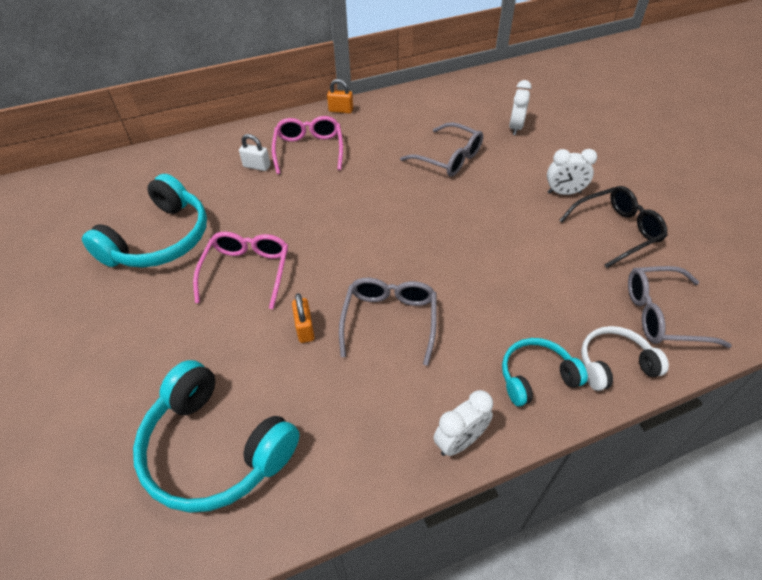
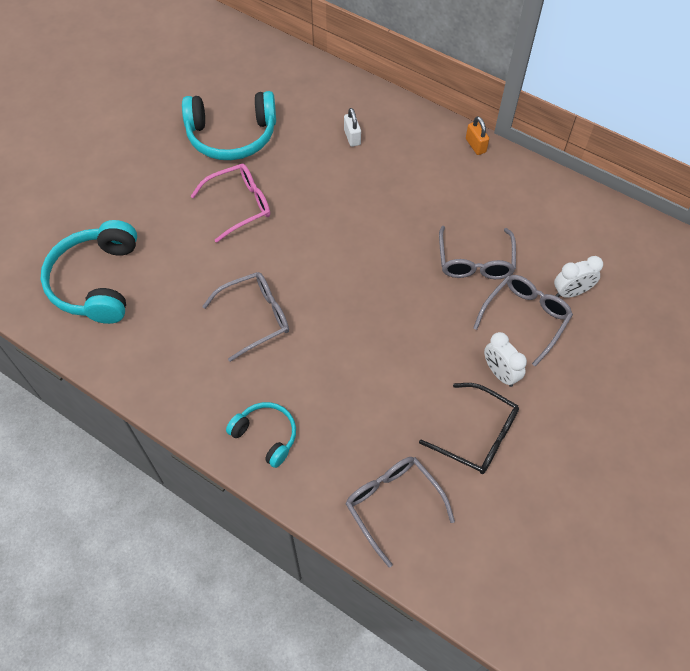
camera: 55 degrees right, 10 degrees up
pink glasses [272,116,343,174] -> none
orange padlock [292,293,315,343] -> none
white clock [434,390,493,456] -> none
white headphones [581,326,669,391] -> none
none -> grey glasses [473,275,573,367]

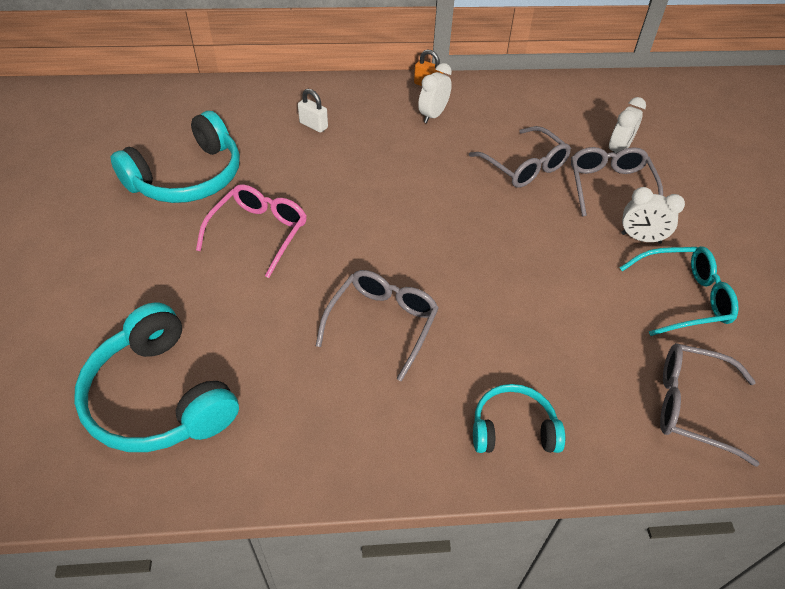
camera: 40 degrees left, 10 degrees down
black glasses [419,383,519,474] -> turquoise glasses [620,246,739,336]
none -> white clock [418,63,452,123]

